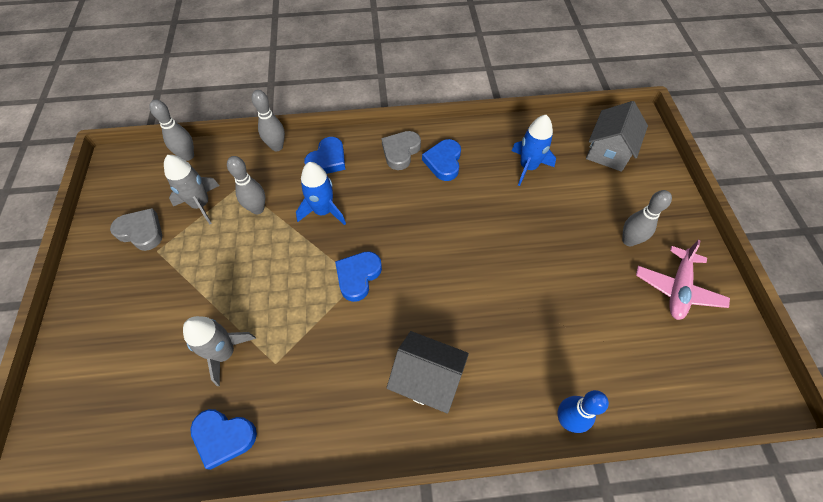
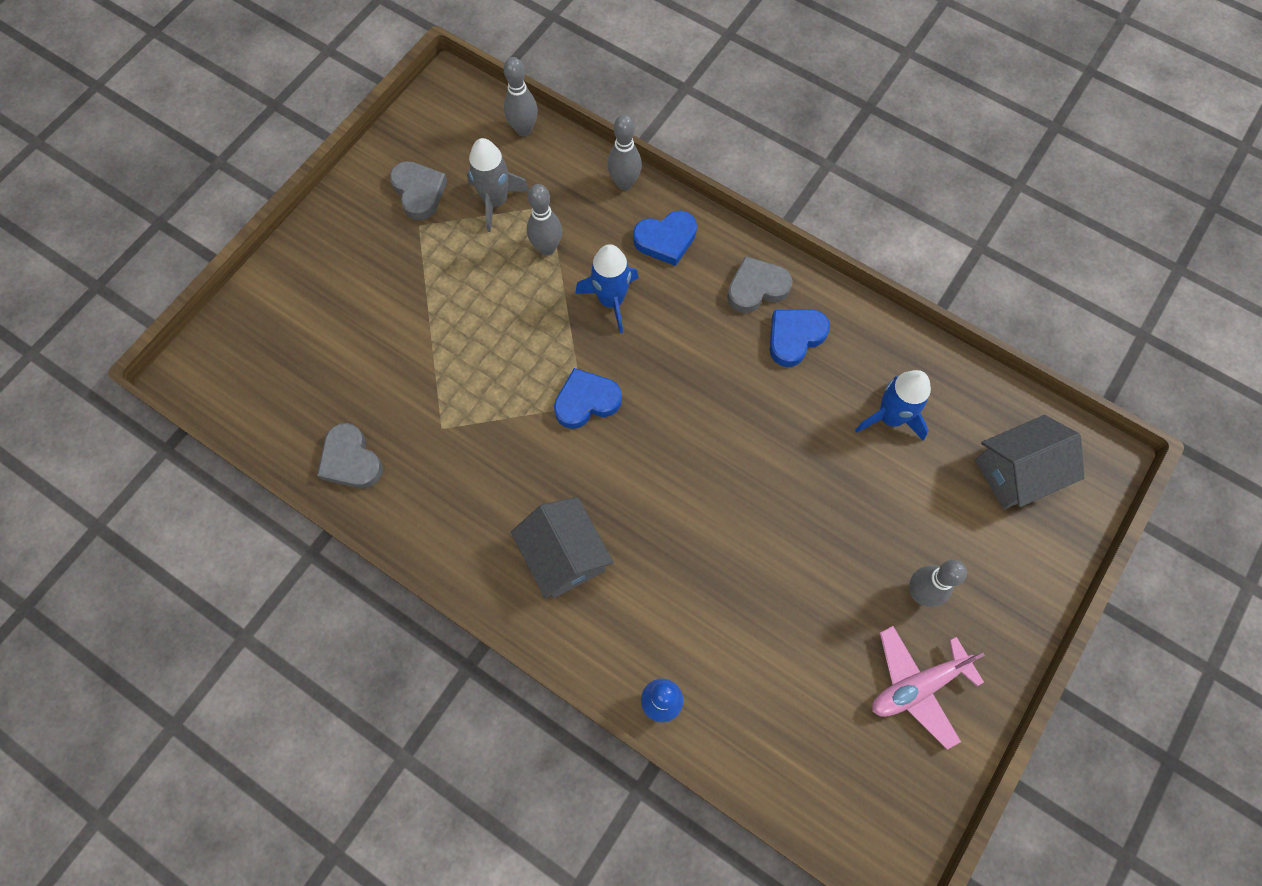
camera: 40 degrees right, 10 degrees up
grey rocket [183,316,256,386] -> none
blue heart [190,409,257,470] -> grey heart [317,423,383,488]

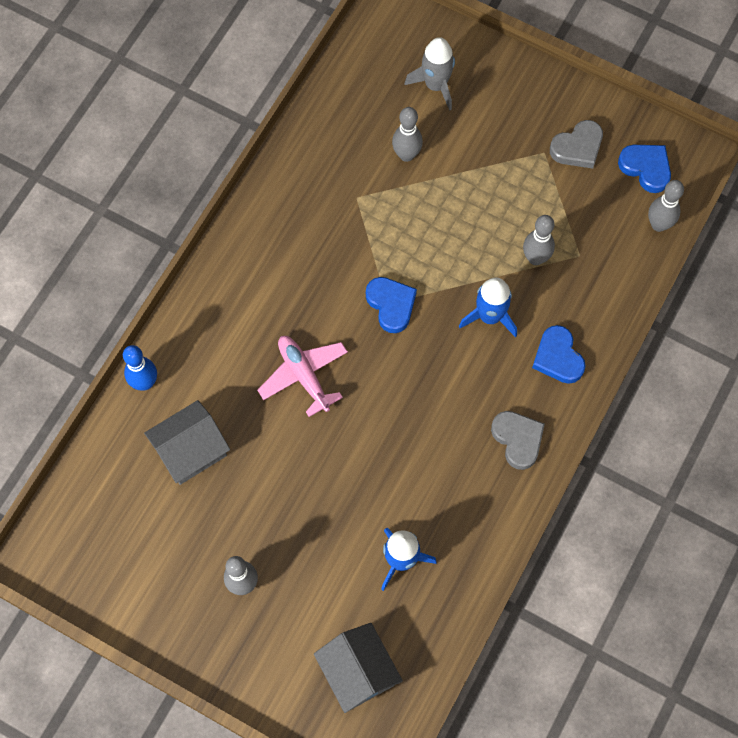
camera: 85 degrees right, 0 degrees up
grey heart [317,423,383,488] -> none
grey rocket [467,138,529,232] -> grey rocket moved to [405,37,455,111]
grey house [511,497,613,599] -> grey house moved to [144,400,230,485]
grey bowling pin [607,114,642,190] -> grey bowling pin moved to [392,107,423,162]
blue heart [770,309,830,367] -> blue heart moved to [618,145,671,193]
pink plane [872,626,985,750] -> pink plane moved to [257,336,348,417]

